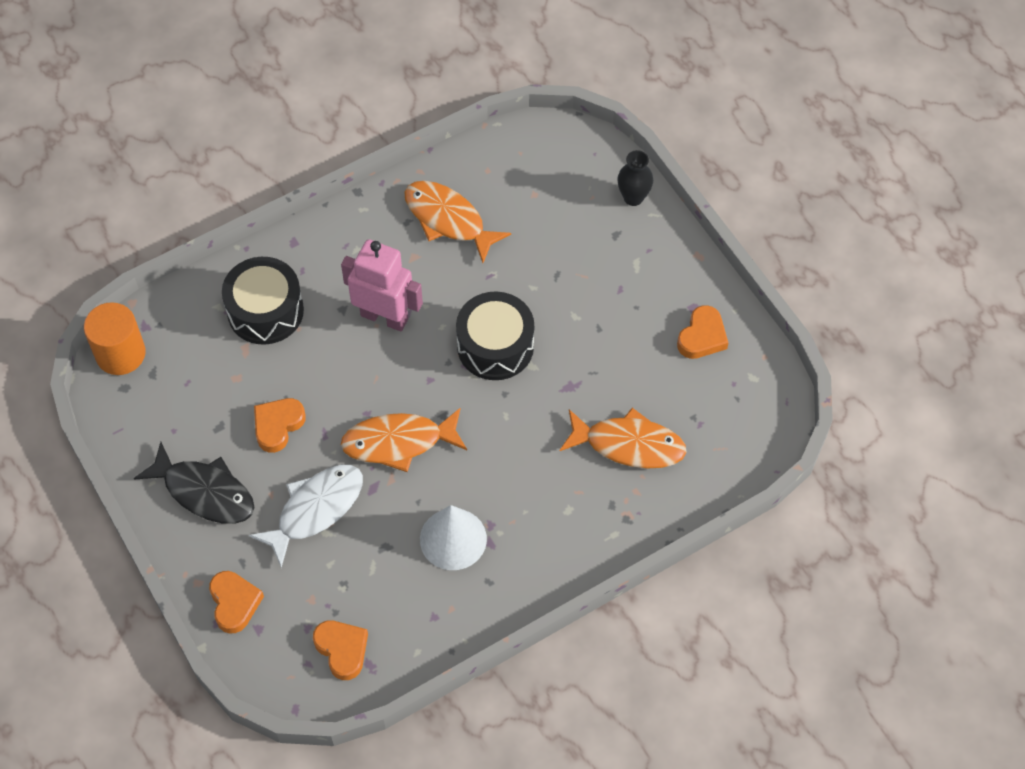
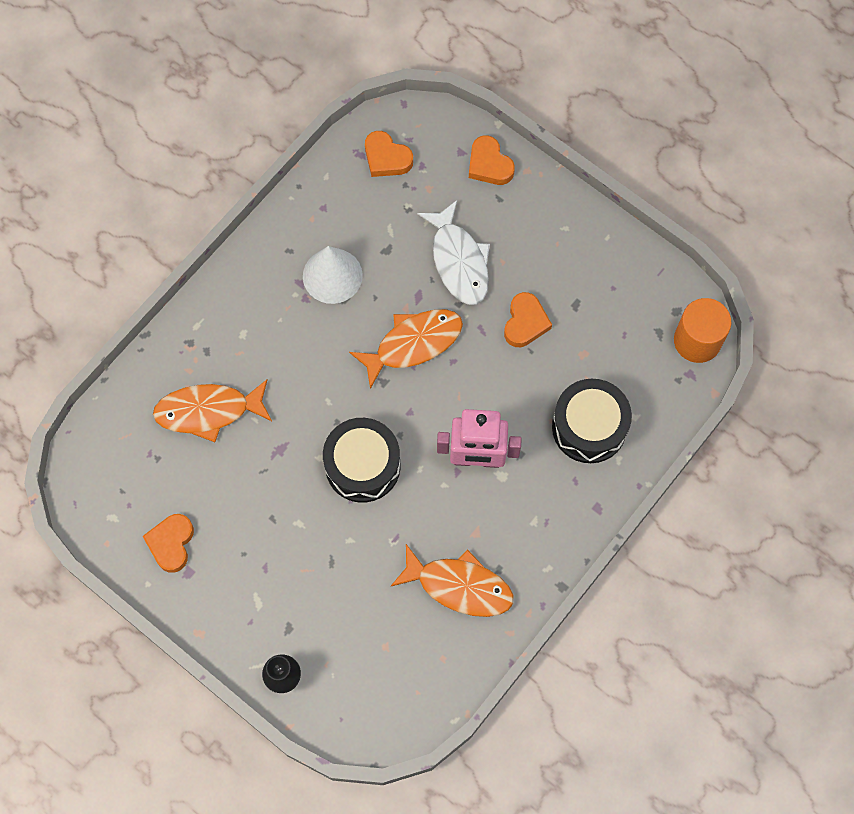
camera: 160 degrees right, 10 degrees up
black fish [134,442,255,524] -> none
white fish [249,465,363,568] -> white fish turned 45 degrees counterclockwise [417,200,490,305]

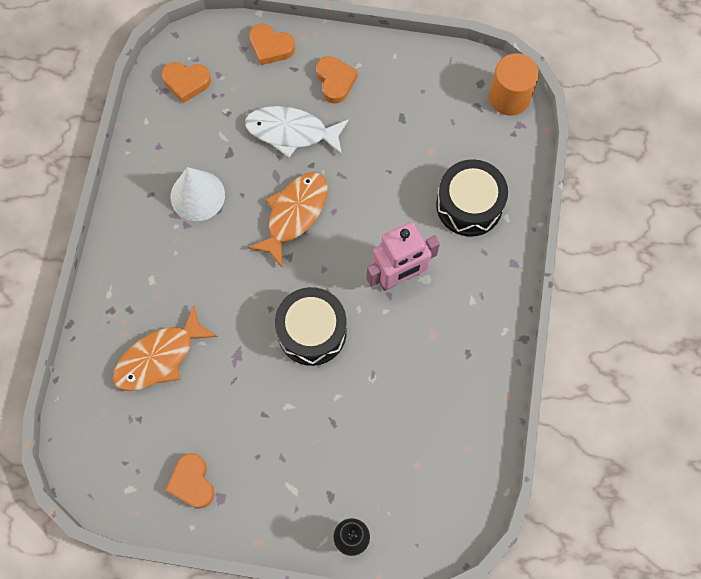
camera: 30 degrees left, 0 degrees up
orange fish [391,544,514,617] -> none
white fish [417,200,490,305] -> white fish turned 150 degrees clockwise [245,106,349,157]
orange heart [504,292,552,347] -> orange heart moved to [316,56,358,104]

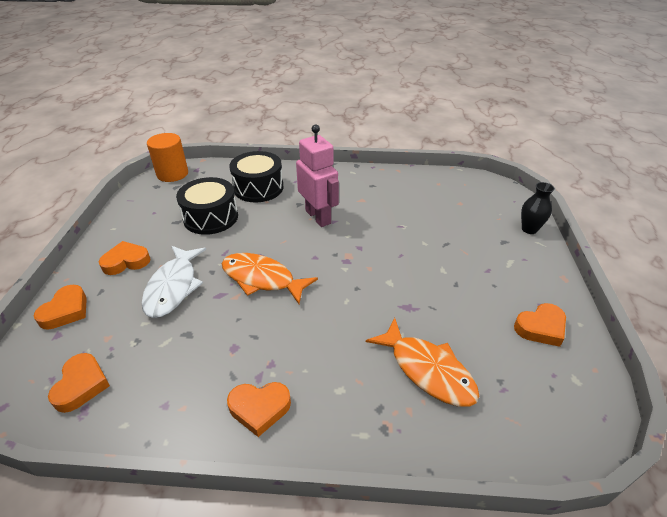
camera: 95 degrees left, 30 degrees down
white cone [170,167,225,221] -> none
black drum [275,287,347,366] -> black drum moved to [176,177,238,235]
none -> orange heart [227,382,291,437]

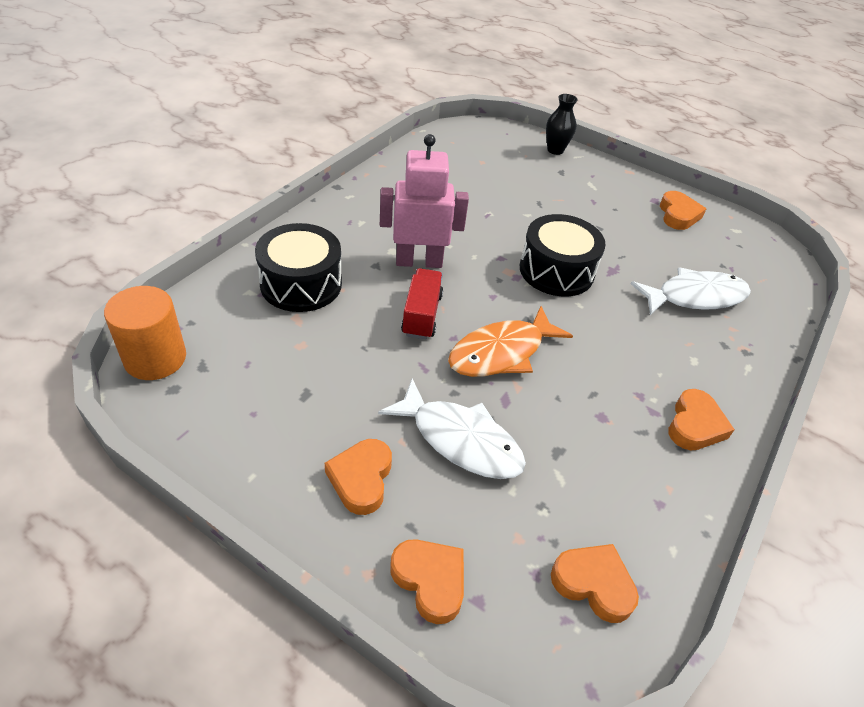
camera: 65 degrees left, 5 degrees up
black drum [176,177,238,235] -> black drum moved to [520,214,606,297]
orange fish [366,318,479,407] -> white fish [630,267,751,315]
none -> red truck [401,268,443,339]

